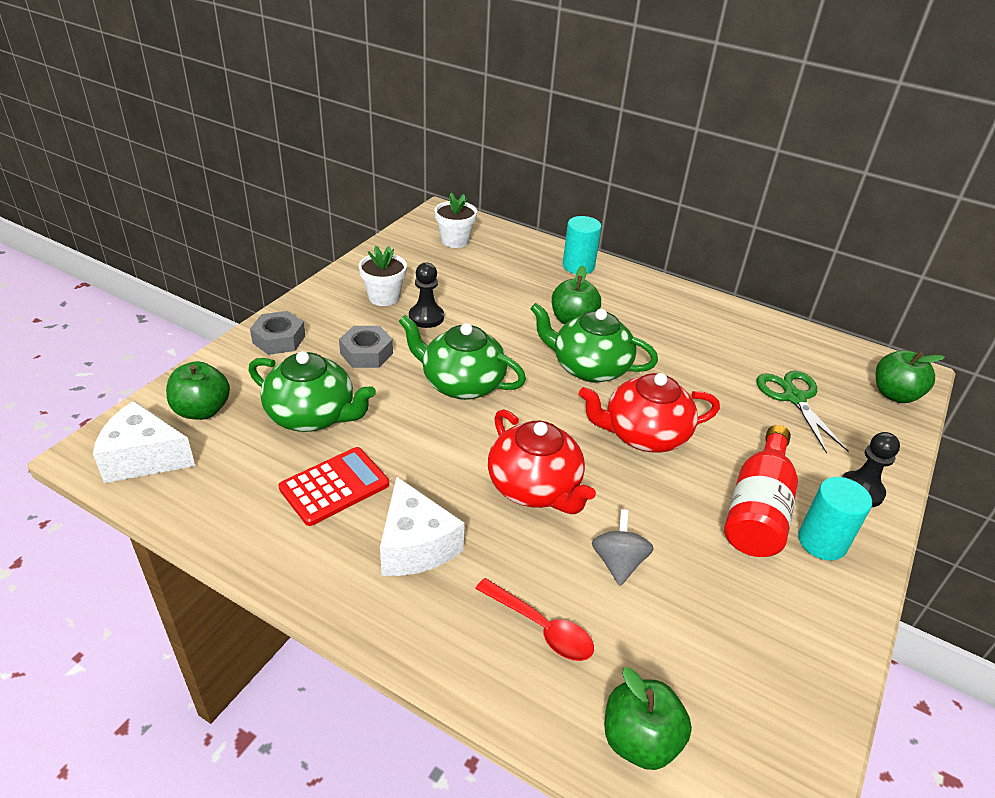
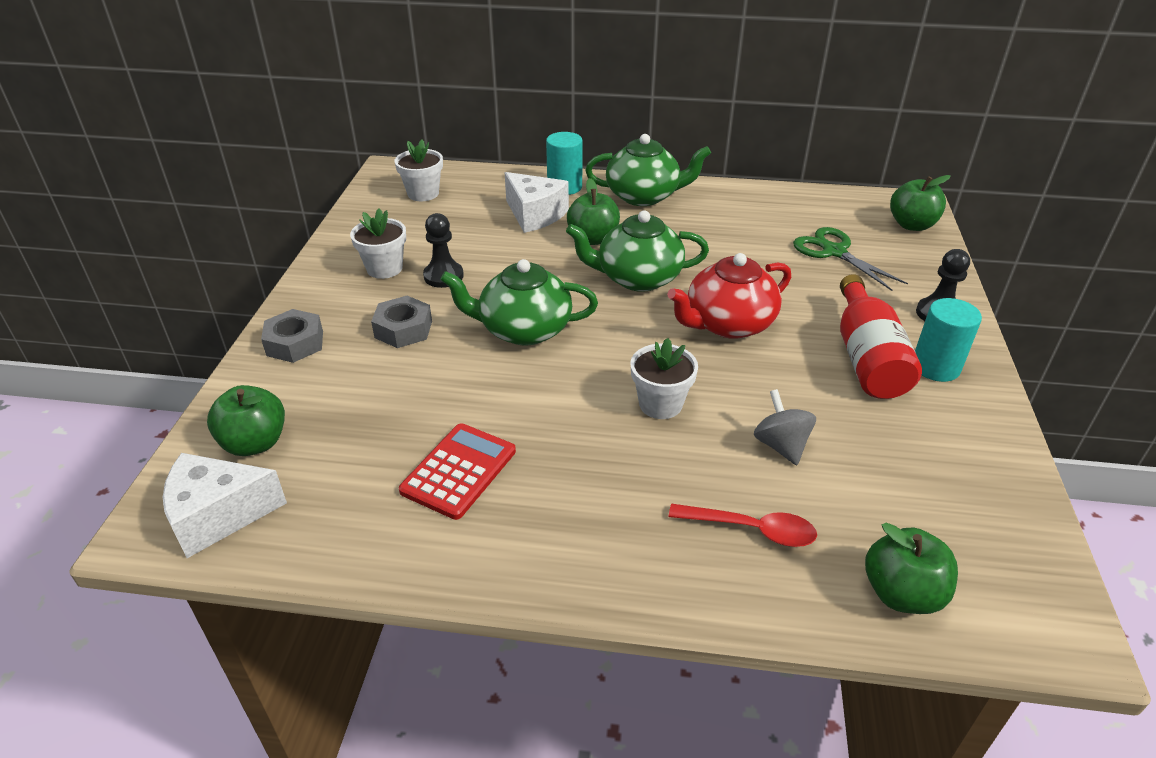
camera: 20 degrees left, 0 degrees up
green teapot [249,351,376,432] -> green teapot moved to [585,134,711,206]
white cheese [380,477,465,576] -> white cheese moved to [505,172,569,233]
red teapot [488,409,596,514] -> white flower pot [630,338,698,419]

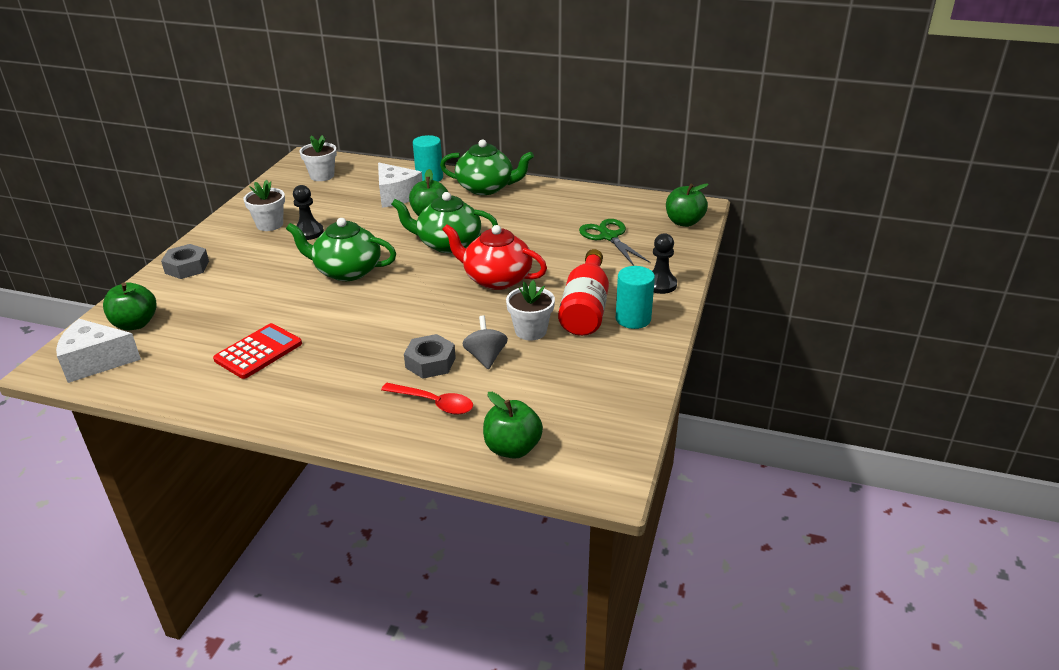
camera: 10 degrees right, 5 degrees down
grey nut [371,296,432,348] -> grey nut moved to [404,334,456,379]
white flower pot [630,338,698,419] -> white flower pot moved to [506,280,555,341]
red teapot [667,253,791,339] -> red teapot turned 45 degrees clockwise [442,224,547,290]

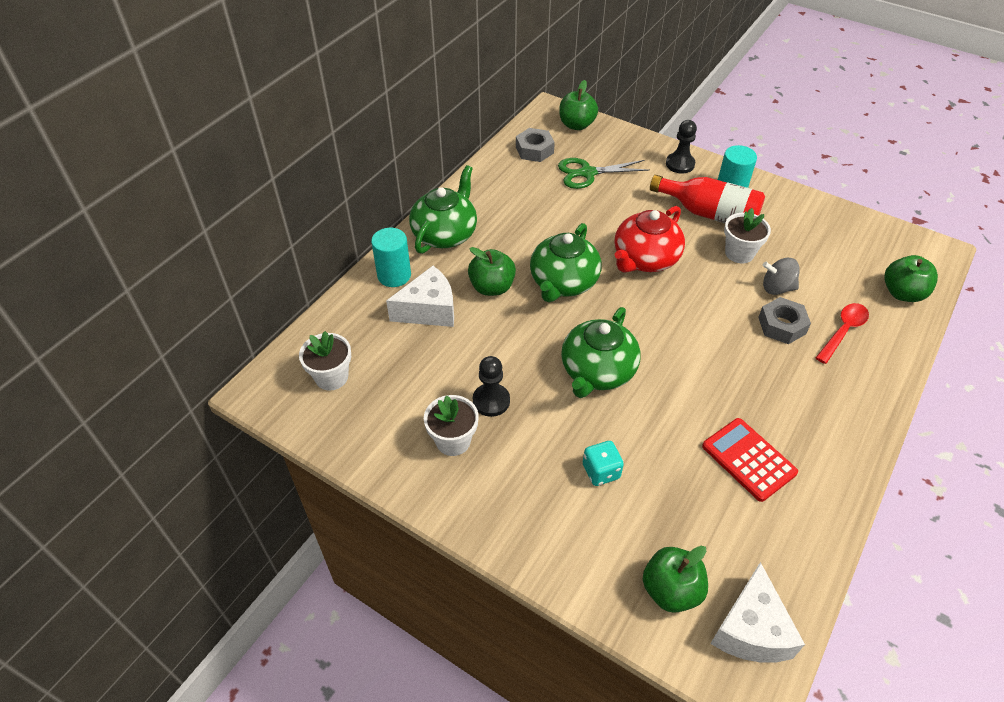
camera: 75 degrees left, 15 degrees up
grey nut [161,244,209,279] -> grey nut moved to [516,128,555,162]
none -> turquoise dice [583,441,624,486]

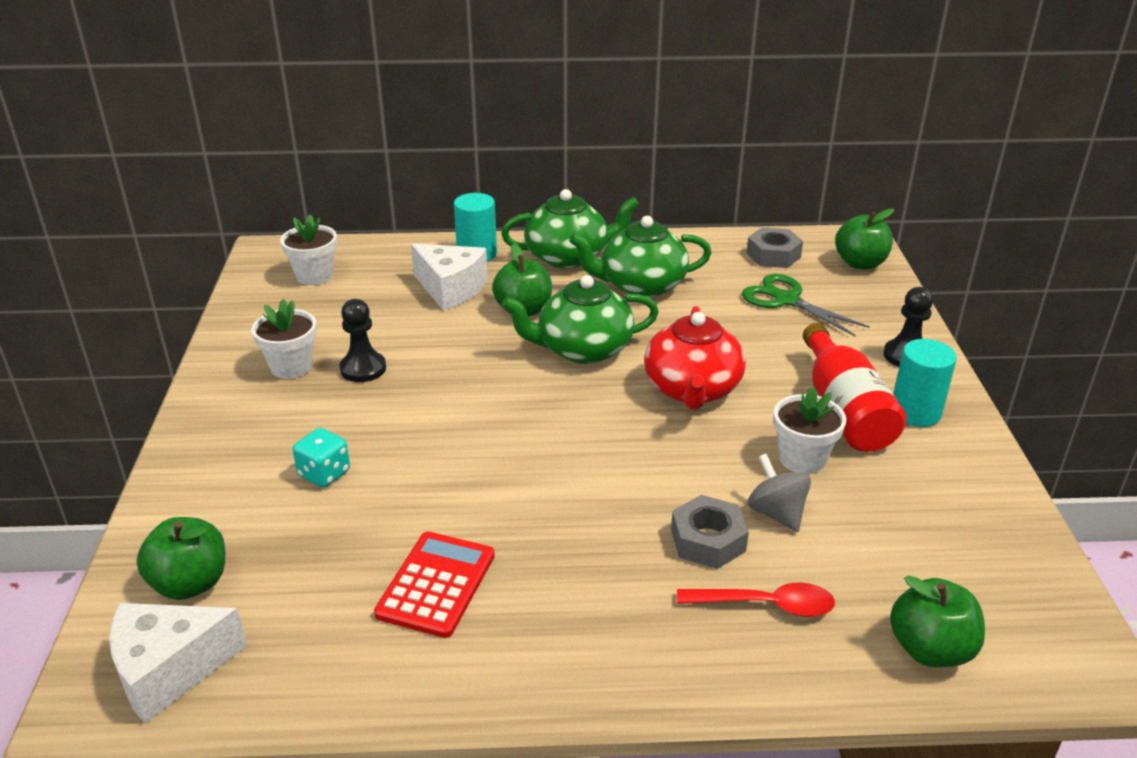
camera: 55 degrees right, 15 degrees down
green teapot [561,307,641,398] -> green teapot moved to [569,216,712,298]
red teapot [615,206,685,273] -> red teapot turned 90 degrees counterclockwise [644,306,746,410]

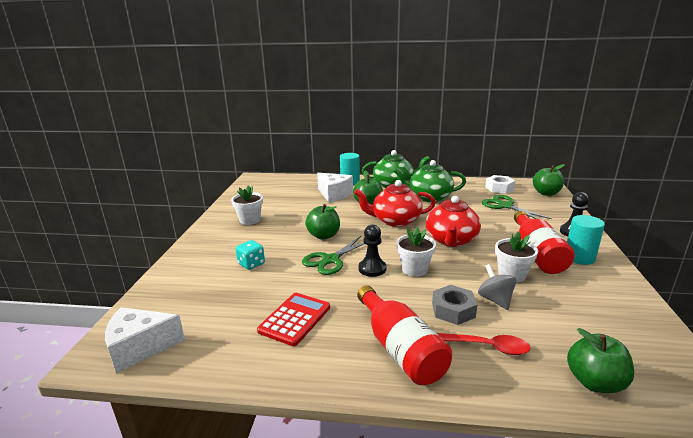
camera: 10 degrees right, 10 degrees down
green apple [137,517,225,600] -> green apple moved to [305,204,340,239]
white flower pot [280,215,337,285] -> white flower pot moved to [396,227,436,277]
black pawn [339,299,386,382] -> black pawn moved to [359,224,386,277]
green teapot [502,275,659,364] -> red teapot [354,180,436,227]
grey nut [746,227,803,268] -> white nut [485,175,515,194]
none -> green scissors [302,236,365,275]
none -> red bottle [357,285,452,385]

